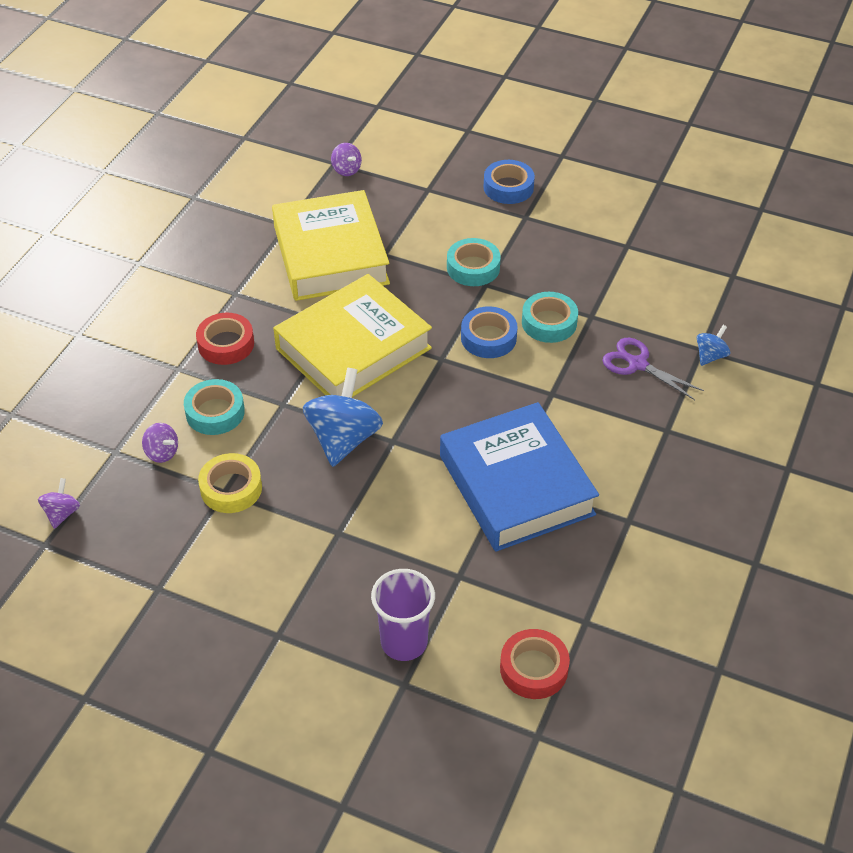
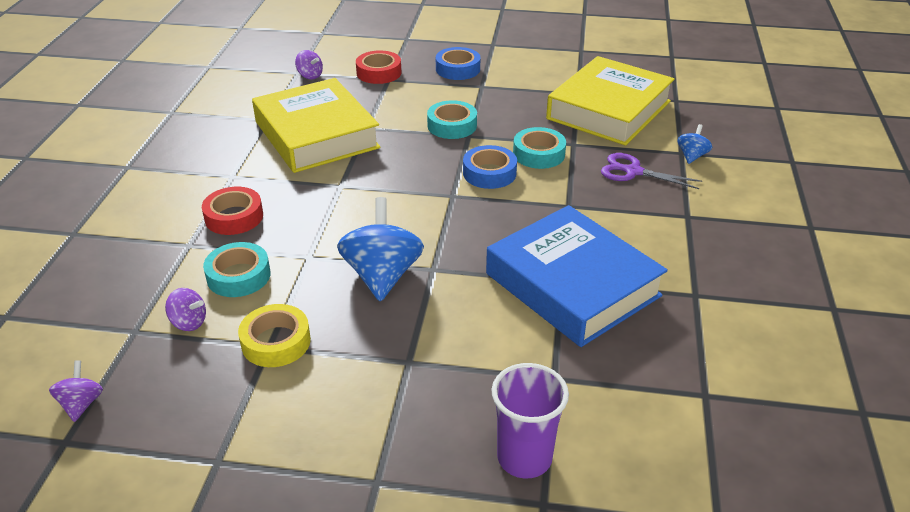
camera: 15 degrees left, 10 degrees down
yellow book [273,274,432,397] -> yellow book moved to [546,56,675,146]
red tape [500,629,570,699] -> red tape moved to [356,50,402,84]

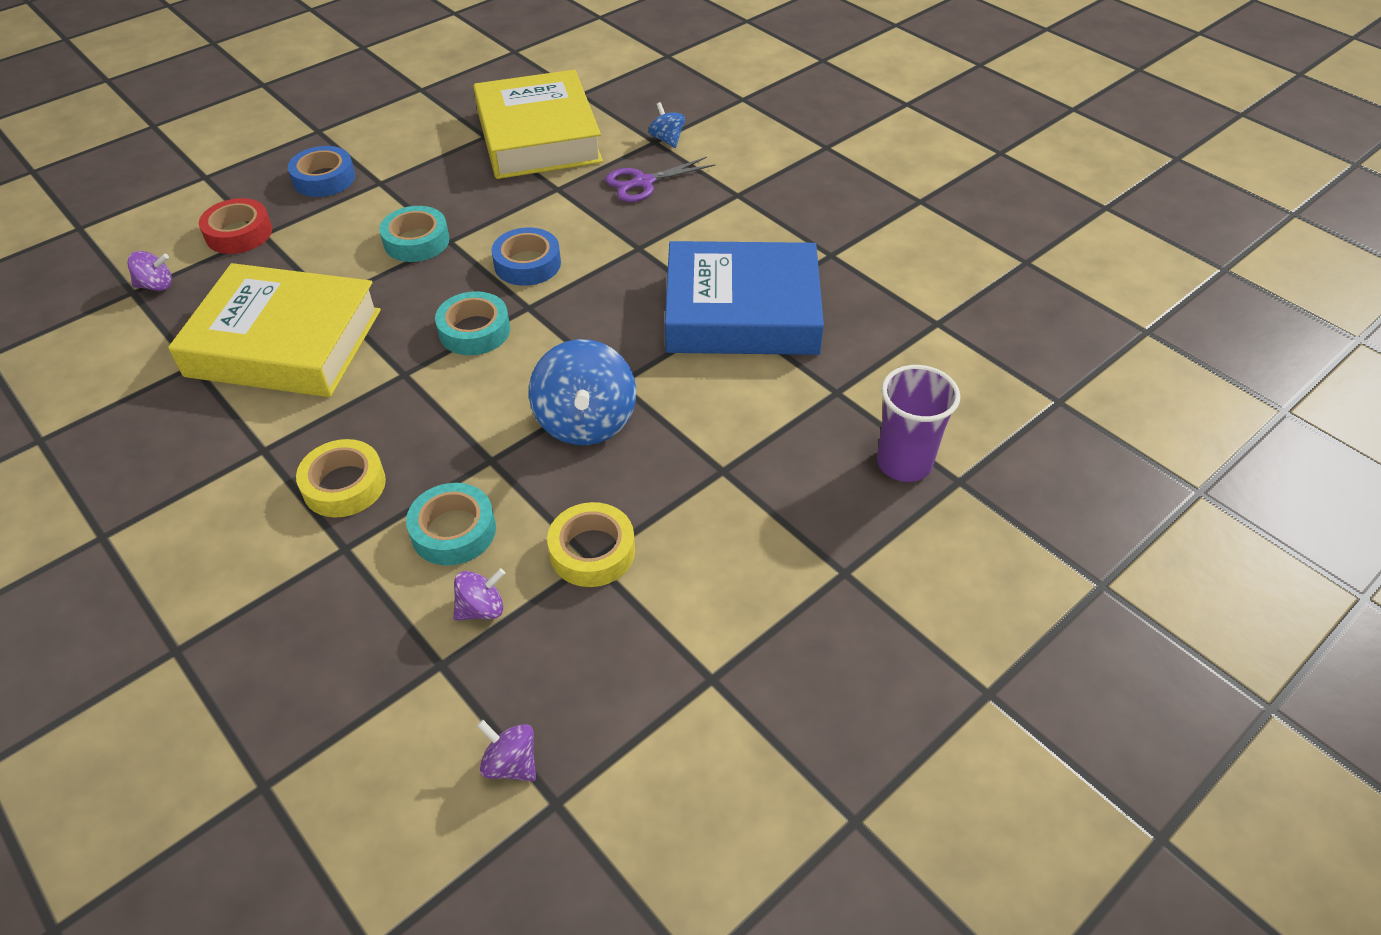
camera: 50 degrees left, 10 degrees up
red tape [202,187,263,235] -> yellow tape [296,439,386,517]
blue spinning top [337,197,424,302] -> blue spinning top turned 135 degrees counterclockwise [529,339,636,445]
turquoise tape [513,127,566,169] -> turquoise tape moved to [435,291,510,355]

